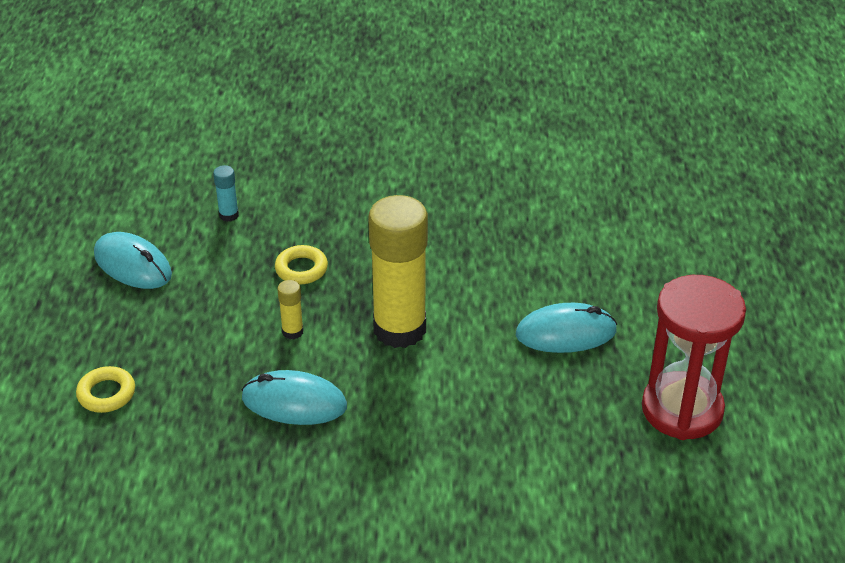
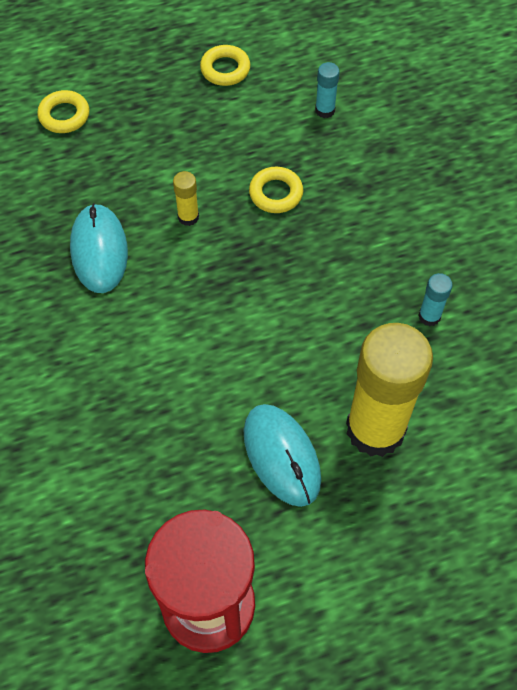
camera: 70 degrees right, 20 degrees up
turquoise mouse [94,232,172,289] -> yellow ring [200,45,250,86]
yellow glue stick [368,195,428,348] -> yellow glue stick moved to [346,323,433,457]
none -> turquoise glue stick [418,273,453,326]

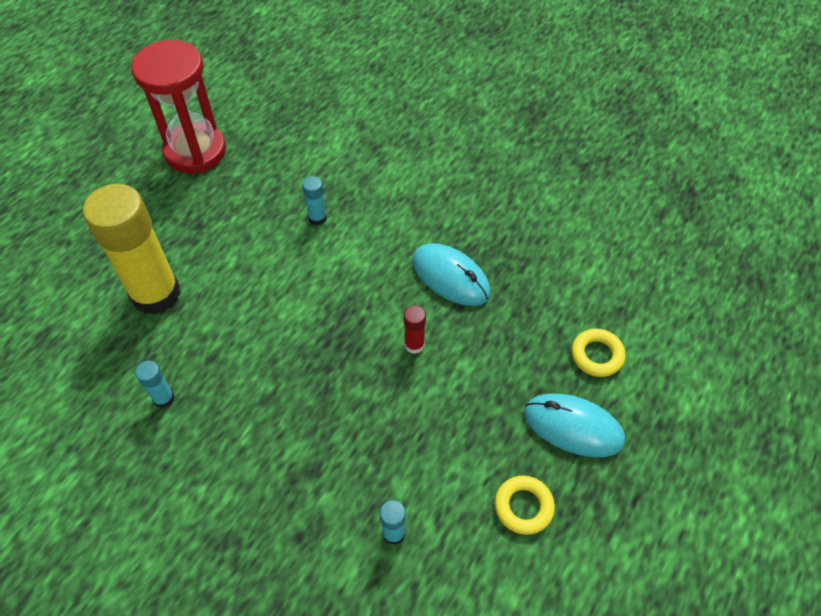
camera: 140 degrees right, 5 degrees down
yellow glue stick [173,171,199,226] -> red glue stick [404,305,426,354]
turquoise mouse [243,404,321,507] -> turquoise mouse moved to [524,394,625,457]
yellow ring [249,167,303,213] -> none
none -> turquoise glue stick [302,176,327,225]

